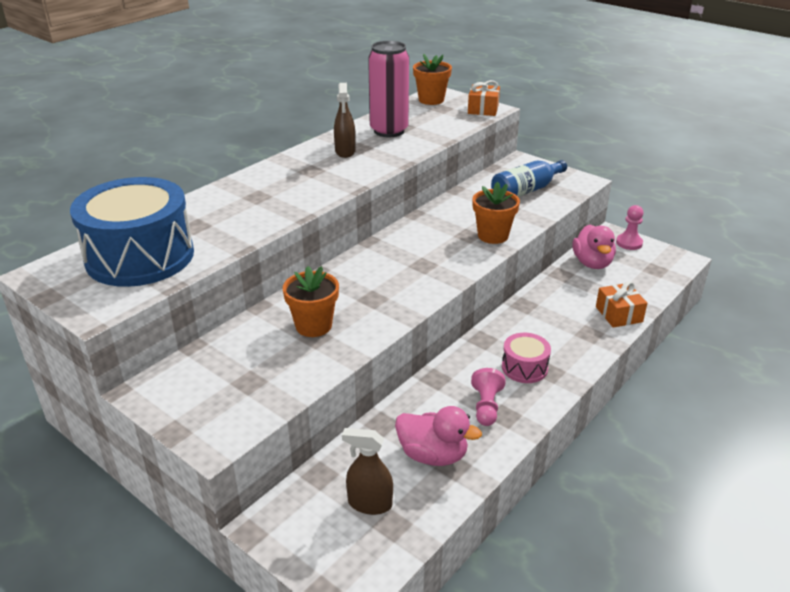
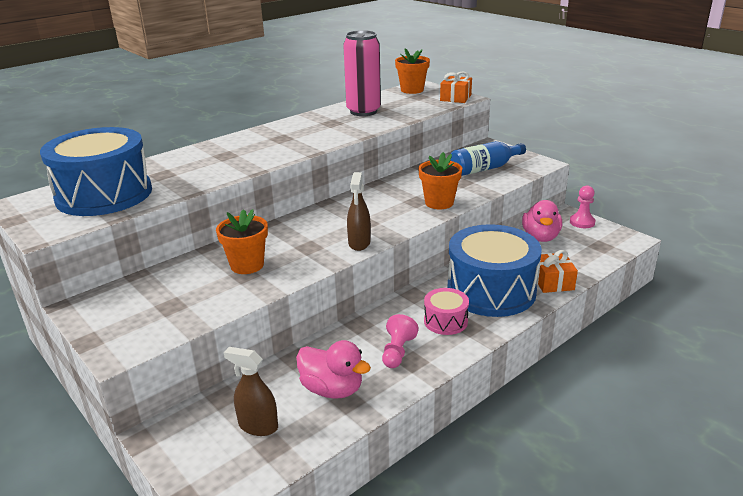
camera: 10 degrees right, 5 degrees down
brown spray bottle [334,83,356,158] -> brown spray bottle moved to [347,172,371,251]
none -> blue drum [447,224,542,317]

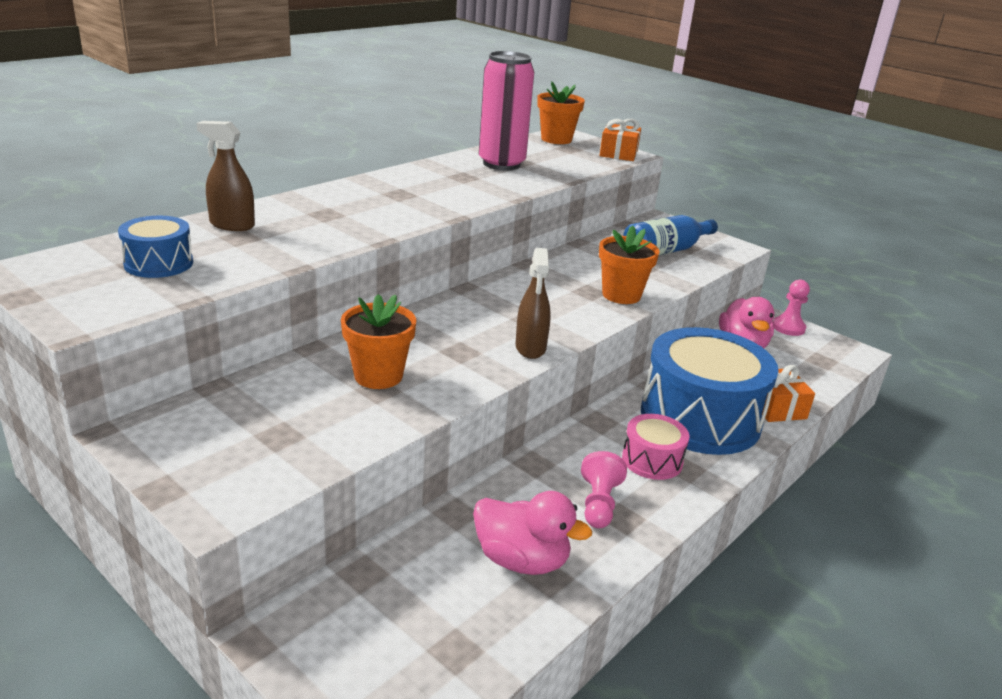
camera: 10 degrees left, 0 degrees up
blue drum [40,127,152,216] -> blue drum [118,216,193,278], size x0.47
brown spray bottle [224,347,278,436] -> brown spray bottle moved to [197,121,255,231]

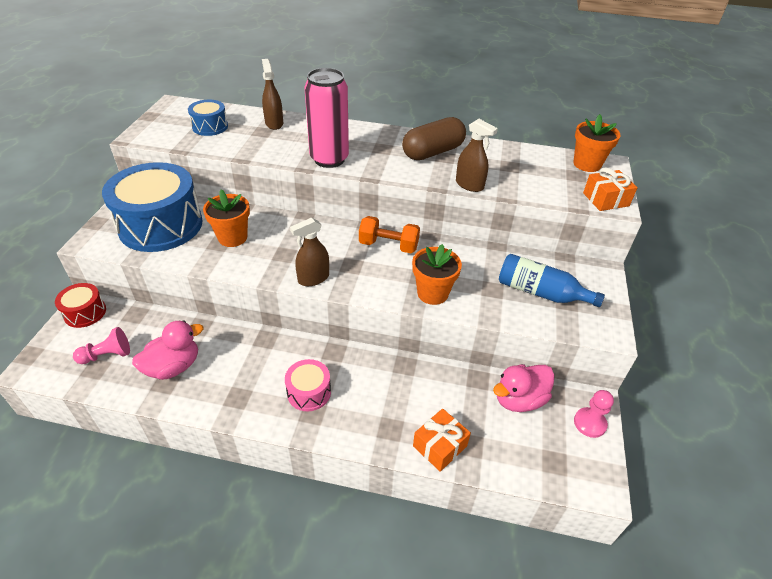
camera: 60 degrees right, 15 degrees up
pink duck [473,491,592,575] -> pink duck turned 120 degrees counterclockwise [132,321,204,380]
pink can [479,51,534,170] -> pink can moved to [304,68,349,168]
pink pawn [581,451,627,528] -> pink pawn moved to [73,327,130,364]
blue drum [641,327,779,455] -> blue drum moved to [102,162,203,252]
none -> red drum [55,283,106,328]
none -> orange dumbbell [359,216,420,253]
none -> brown capsule [402,117,466,160]
none -> brown spray bottle [456,119,498,192]

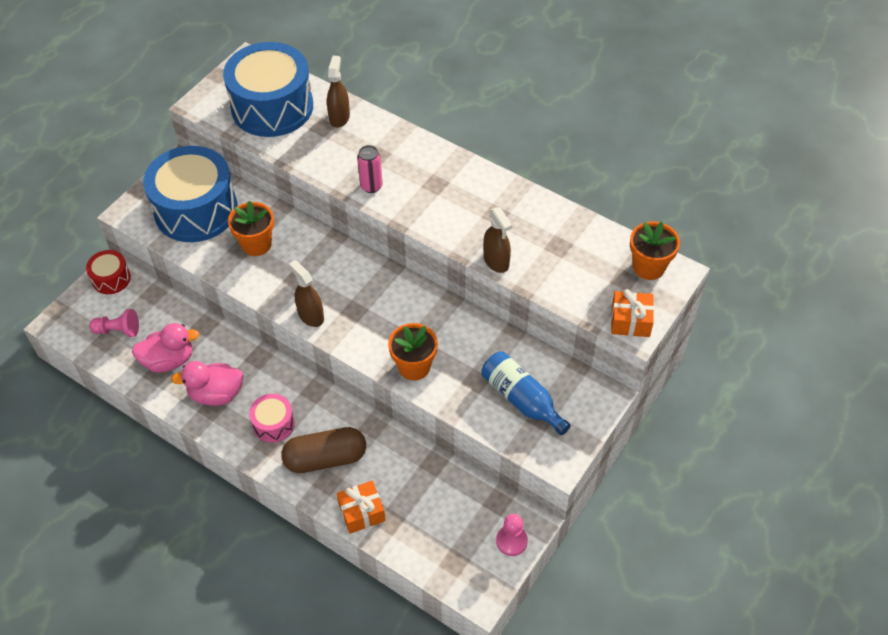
camera: 25 degrees right, 10 degrees up
blue drum [188,100,228,136] -> blue drum [223,42,313,137], size x2.14
brown spray bottle [290,217,329,286] -> brown spray bottle turned 60 degrees clockwise [289,260,324,327]
pink can [304,68,349,168] -> pink can [357,145,383,193], size x0.53
orange dumbbell [359,216,420,253] -> none
brown capsule [402,117,466,160] -> brown capsule moved to [281,427,366,473]
pink duck [493,364,555,412] -> pink duck moved to [171,361,244,406]

